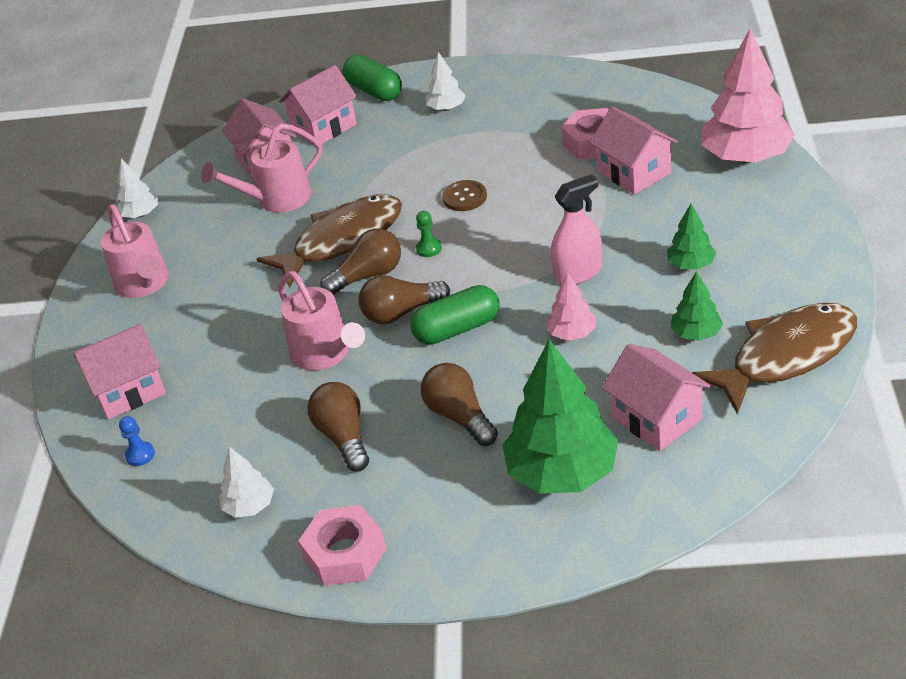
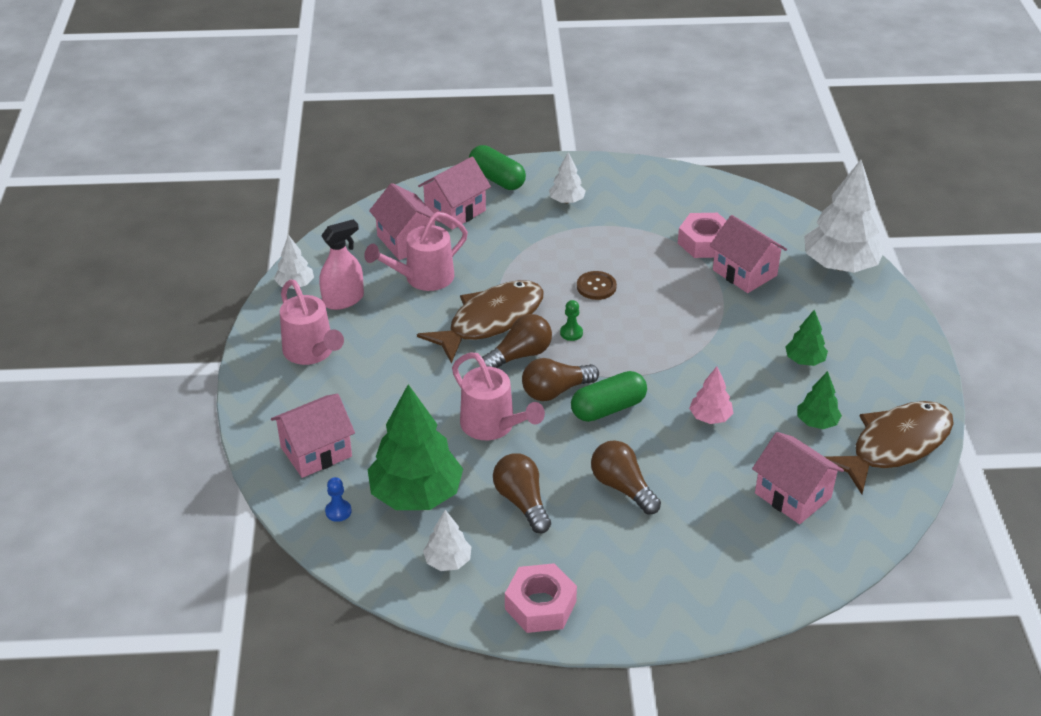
camera: 10 degrees left, 0 degrees up
green tree [502,339,618,494] -> green tree moved to [368,384,463,510]
pink spray bottle [551,174,602,285] -> pink spray bottle moved to [319,219,364,310]
pink tree [701,28,795,163] -> white tree [804,160,885,273]

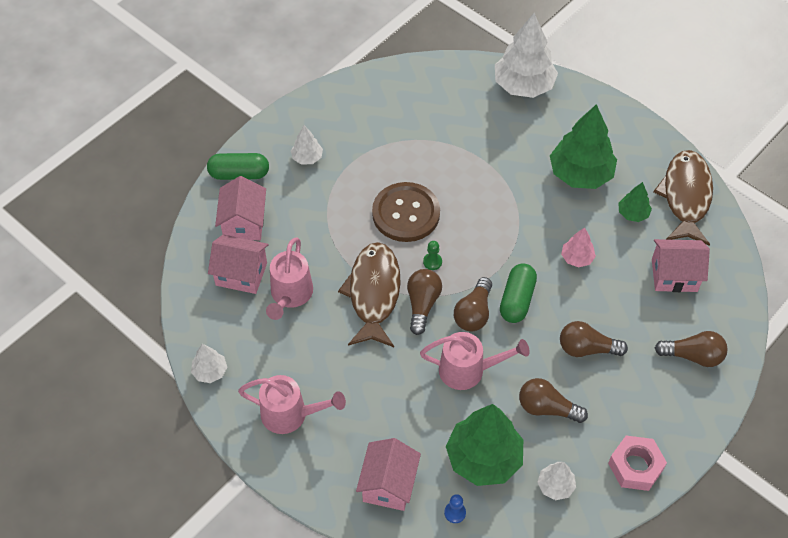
camera: 45 degrees left, 15 degrees up
pink spray bottle [319,219,364,310] -> none
brown button [577,271,617,300] -> brown button [372,182,440,242], size x2.03
pink nut [678,213,727,258] -> none
pink house [710,215,787,293] -> none
green tree [785,309,828,366] -> green tree [550,104,617,189], size x2.05
none -> brown light bulb [655,331,728,367]

